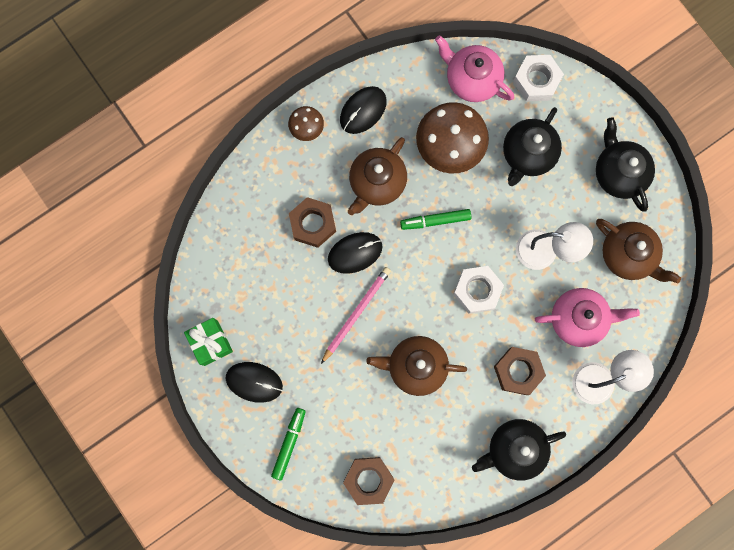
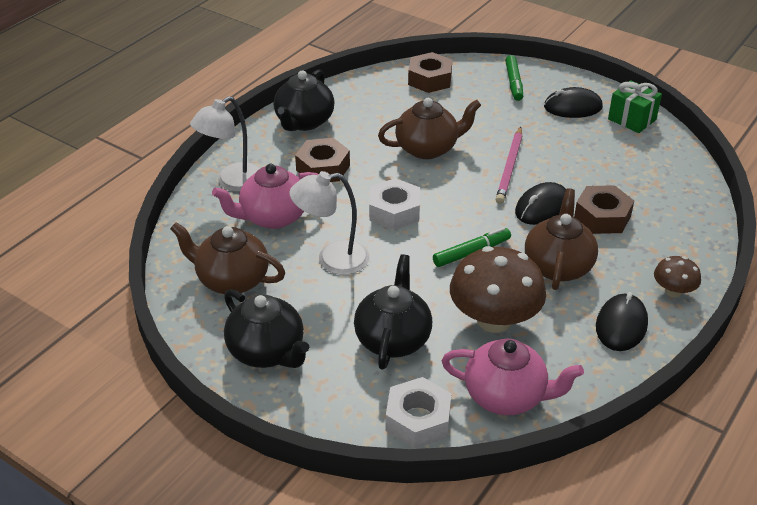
camera: 160 degrees right, 40 degrees down
black teapot [472,419,566,480] -> black teapot turned 150 degrees clockwise [274,70,335,131]

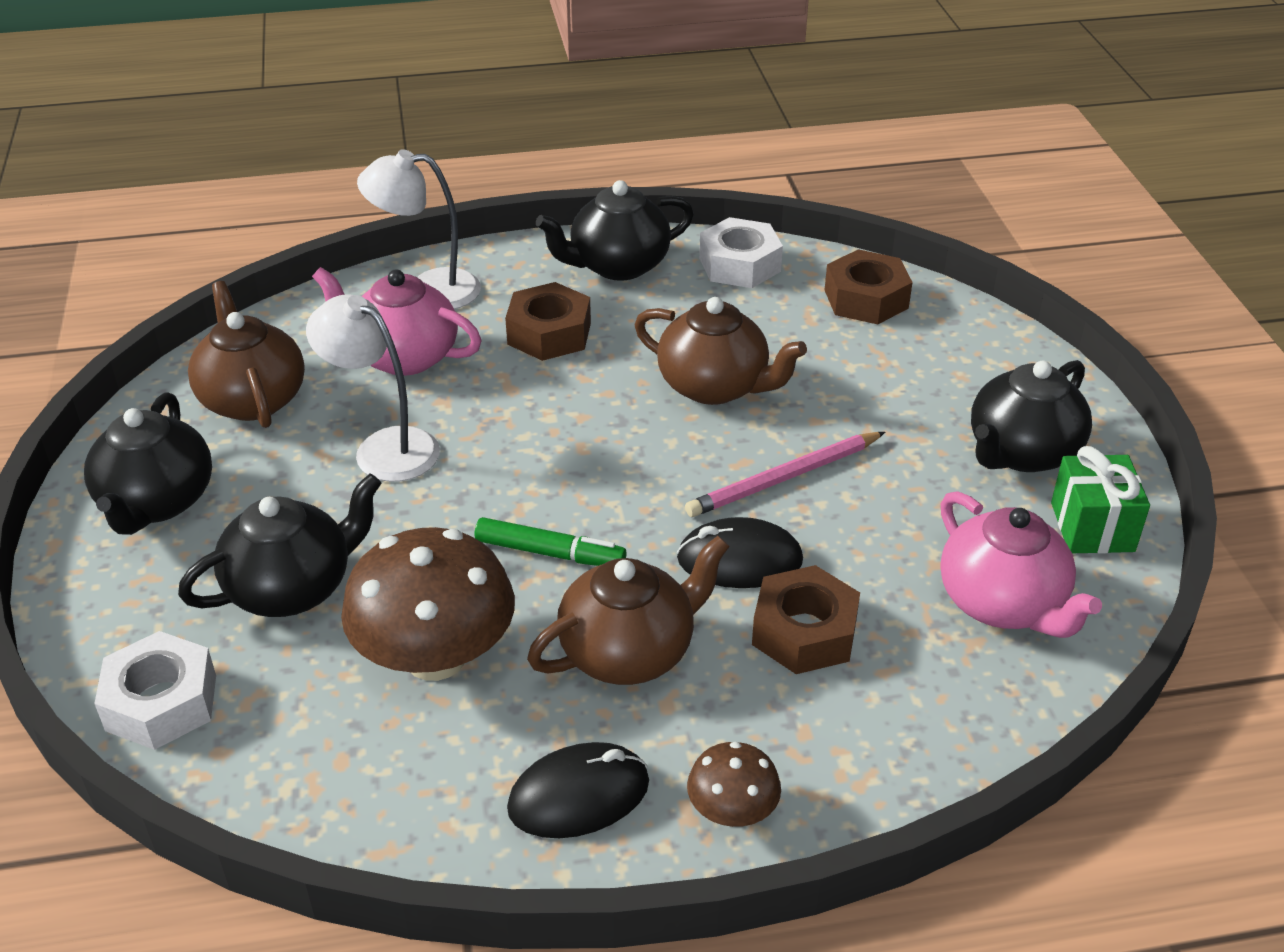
camera: 45 degrees right, 0 degrees up
white nut [369,178,420,230] -> white nut moved to [699,217,783,288]
pink teapot [442,338,584,415] -> pink teapot moved to [940,491,1102,638]
green marker [505,55,523,101] -> none
black mouse [544,87,603,118] -> black teapot [971,360,1092,472]

